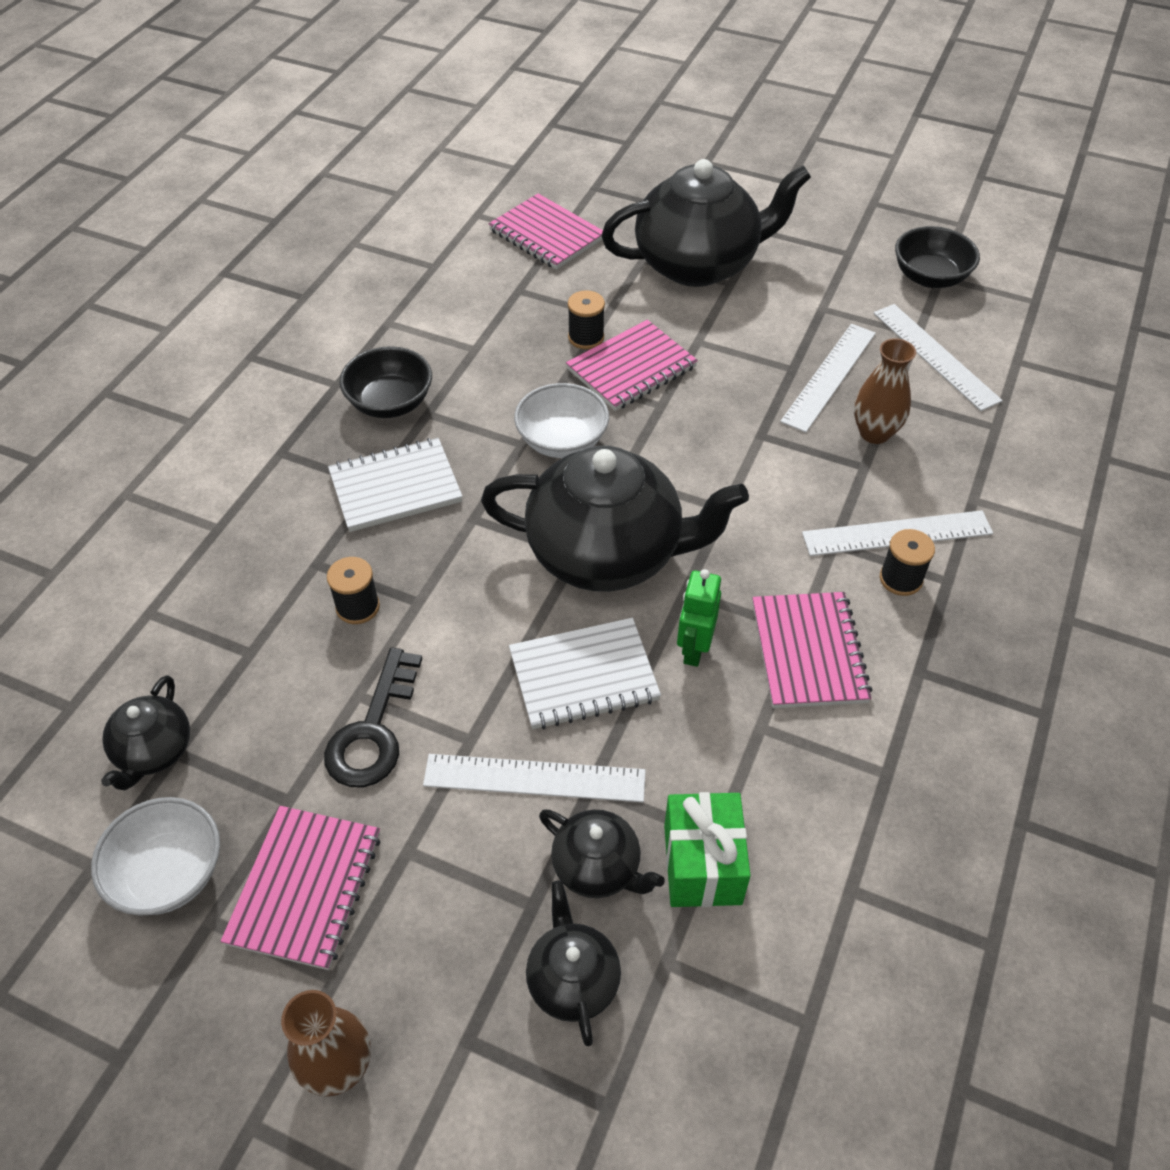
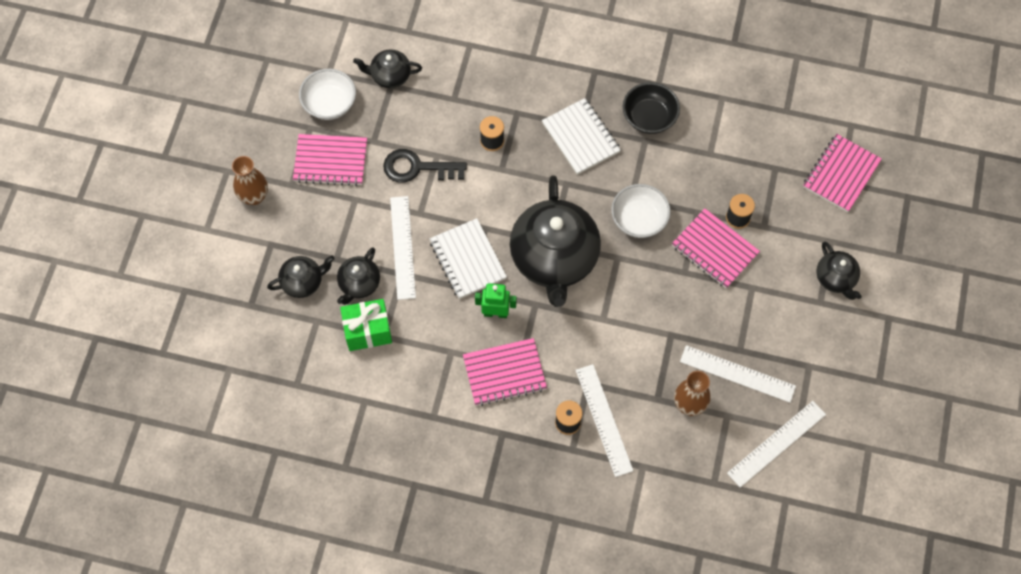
camera: 80 degrees right, 15 degrees up
black teapot [601,159,811,287] -> black teapot [816,242,862,300], size x0.47
black bowl [895,226,980,288] -> none

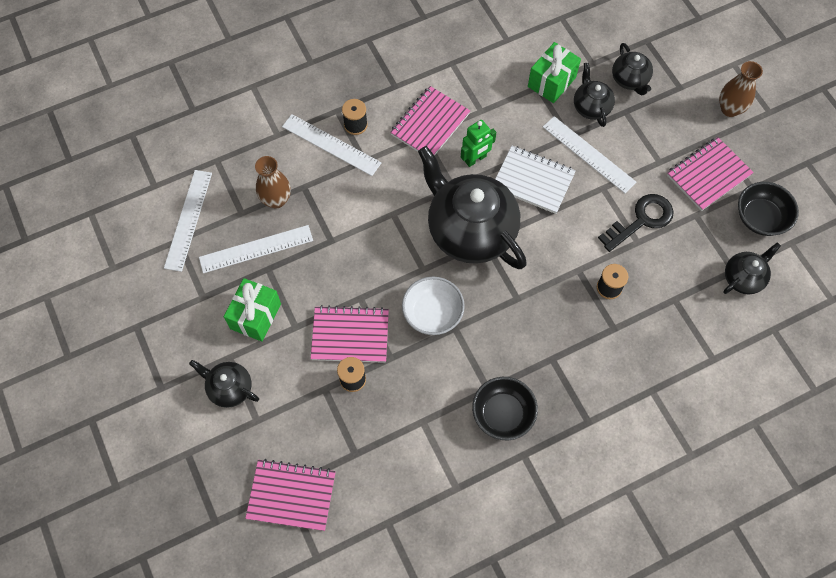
camera: 140 degrees right, 0 degrees up
black teapot [267,256,335,298] -> black teapot turned 45 degrees counterclockwise [612,43,653,95]
white bowl [299,69,356,120] -> black bowl [738,182,799,236]
white notebook [542,98,621,175] -> none
pink notebook [803,134,882,212] -> pink notebook turned 75 degrees counterclockwise [245,459,336,531]
none -> green gift [224,278,281,342]

